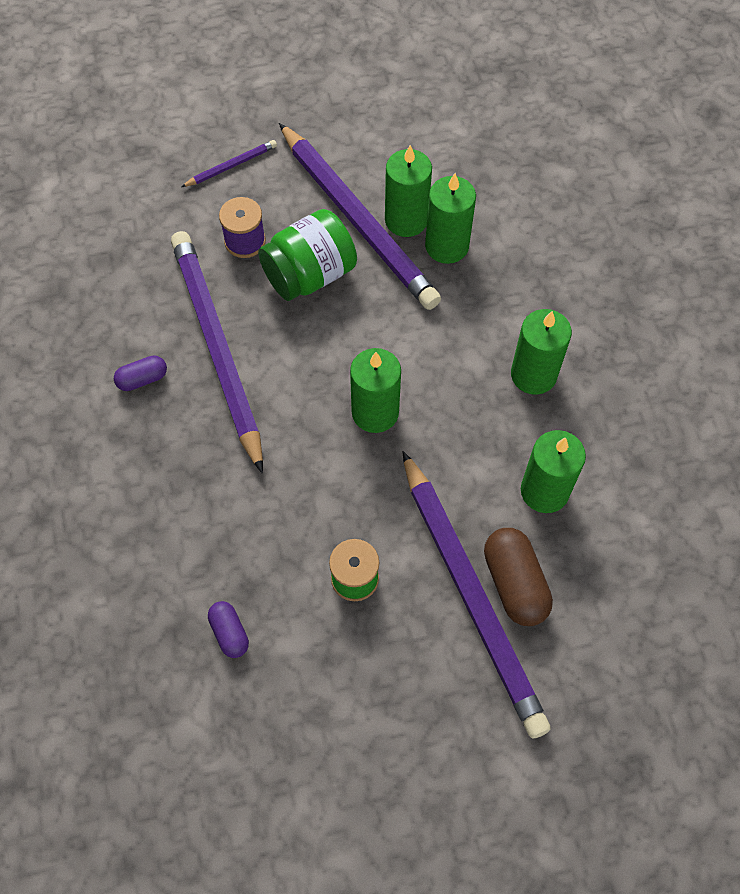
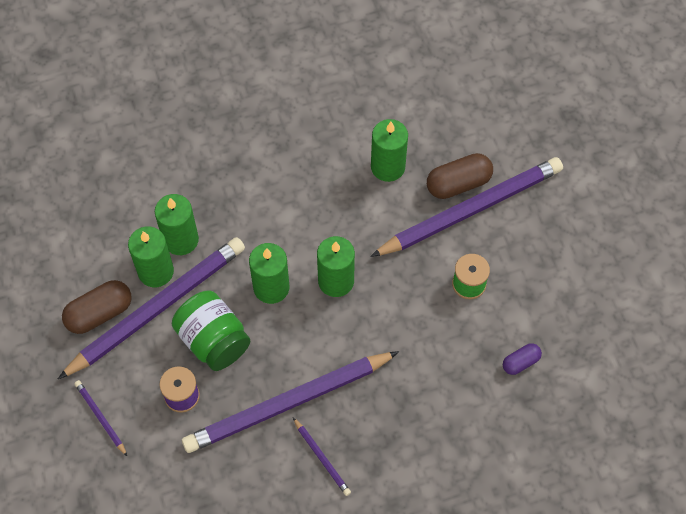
camera: 95 degrees left, 0 degrees up
purple capsule [114,355,167,391] -> purple pencil [293,418,351,496]
green candle [511,309,572,395] -> green candle moved to [249,243,289,304]
none -> brown capsule [62,280,132,334]

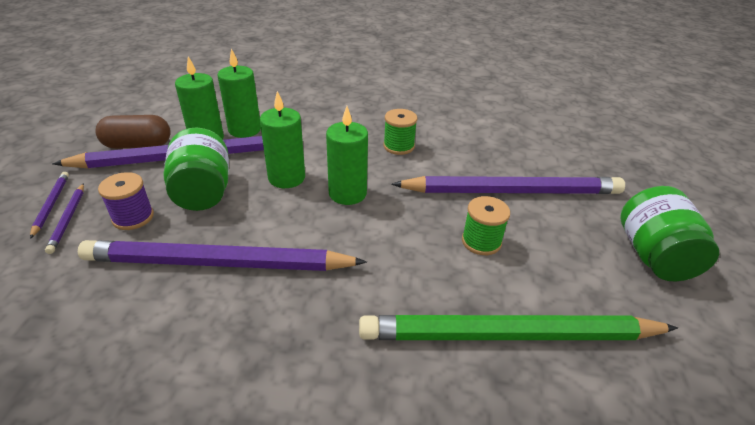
camera: 25 degrees right, 25 degrees down
purple pencil [293,418,351,496] -> purple pencil moved to [45,183,84,254]
green candle [371,119,408,182] -> none
brown capsule [427,153,493,199] -> none
purple capsule [503,343,542,375] -> green pencil [359,315,678,340]
none -> green spool [383,109,417,155]
none -> green jar [620,186,719,281]

